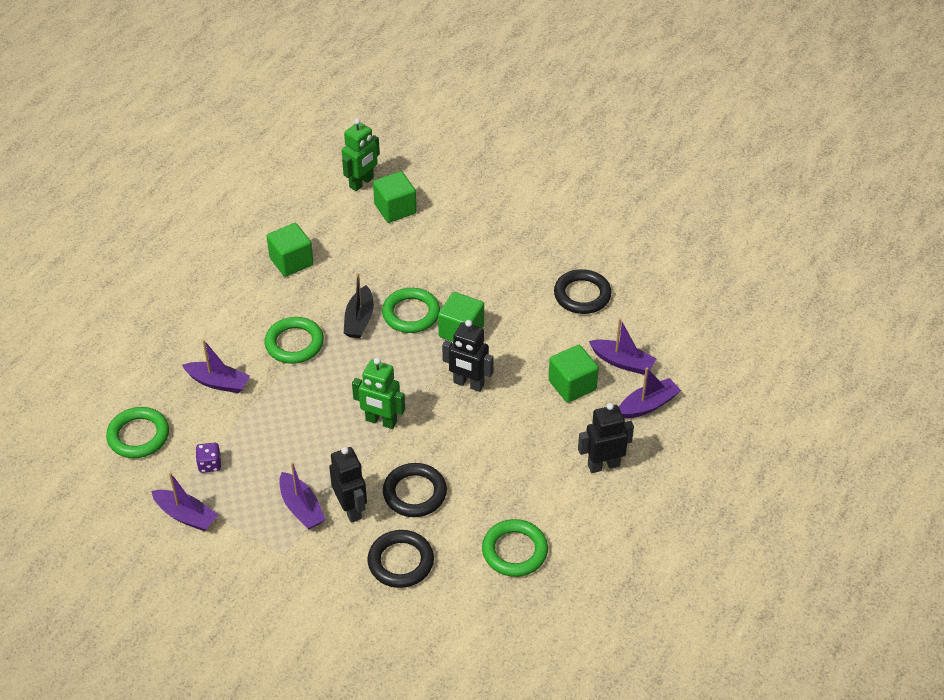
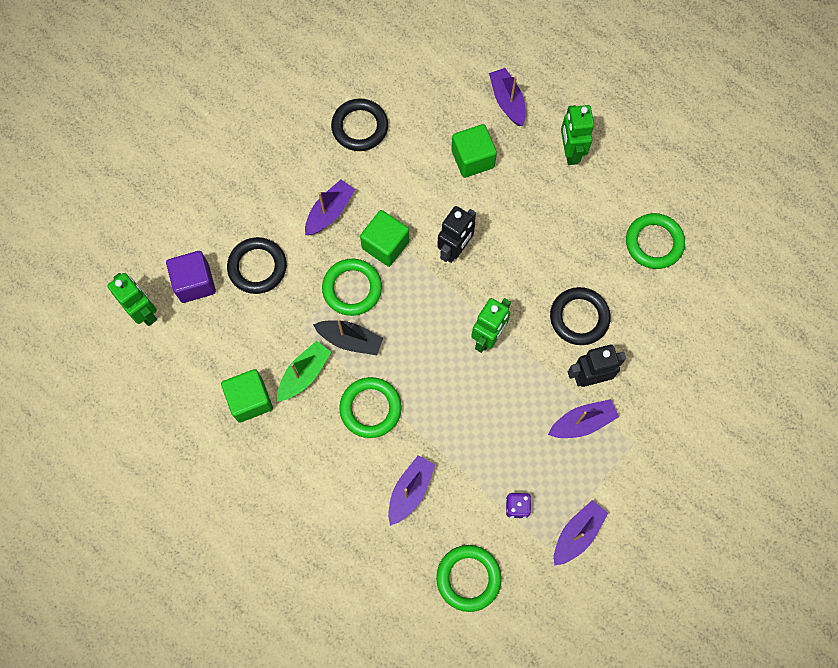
camera: 80 degrees left, 25 degrees up
black ring [368,530,434,588] -> black ring moved to [227,237,287,294]
green cube [373,171,417,223] -> purple cube [166,251,216,303]
black robot [578,403,634,473] -> green robot [561,105,594,165]
purple boat [589,318,657,375] -> purple boat moved to [305,180,355,235]
none -> green boat [277,341,331,401]

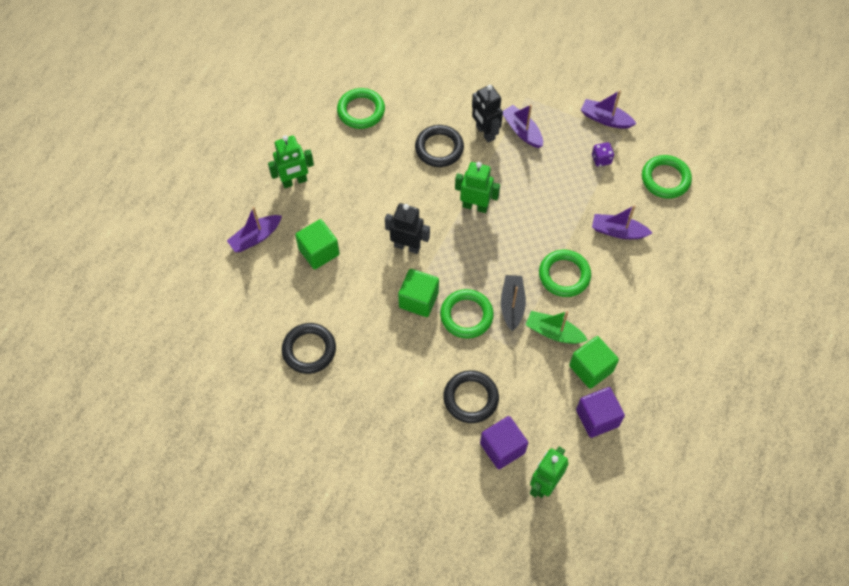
camera: 105 degrees left, 10 degrees down
purple boat [305,180,355,235] -> none
none -> purple cube [576,387,625,438]

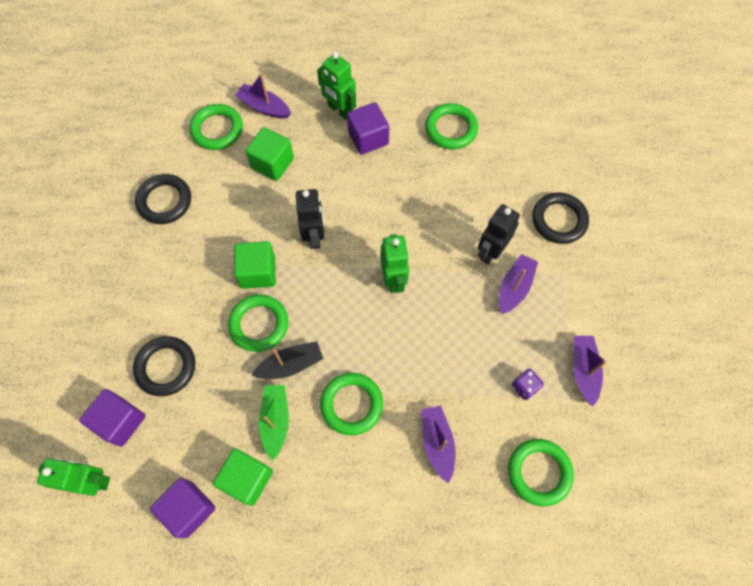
camera: 65 degrees right, 5 degrees up
black ring [415,125,464,167] -> black ring moved to [532,193,589,244]
none -> green ring [190,104,243,150]
none -> purple cube [347,102,389,155]

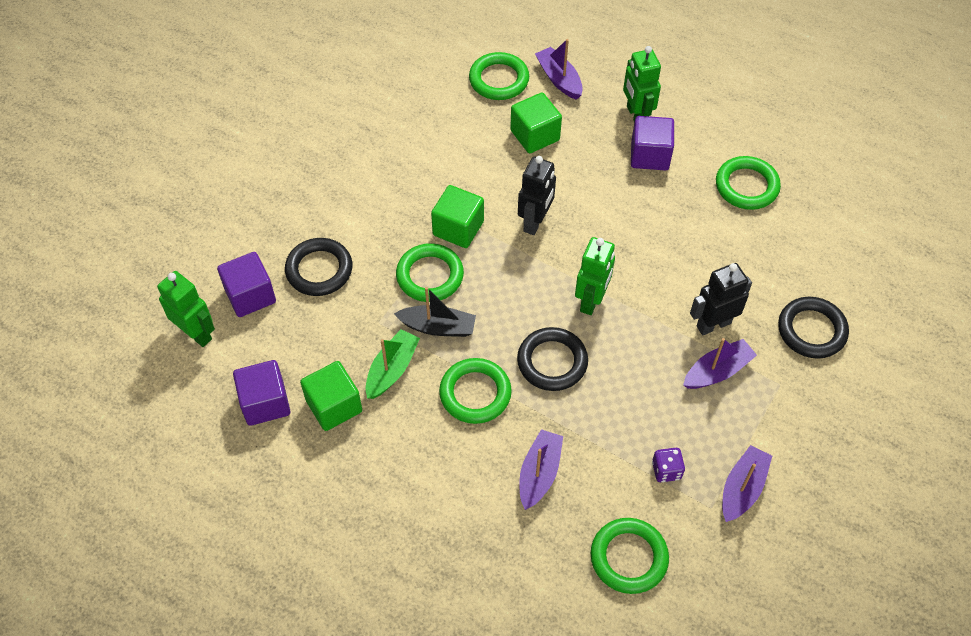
camera: 30 degrees right, 10 degrees down
black ring [135,174,191,224] -> black ring moved to [517,327,588,391]

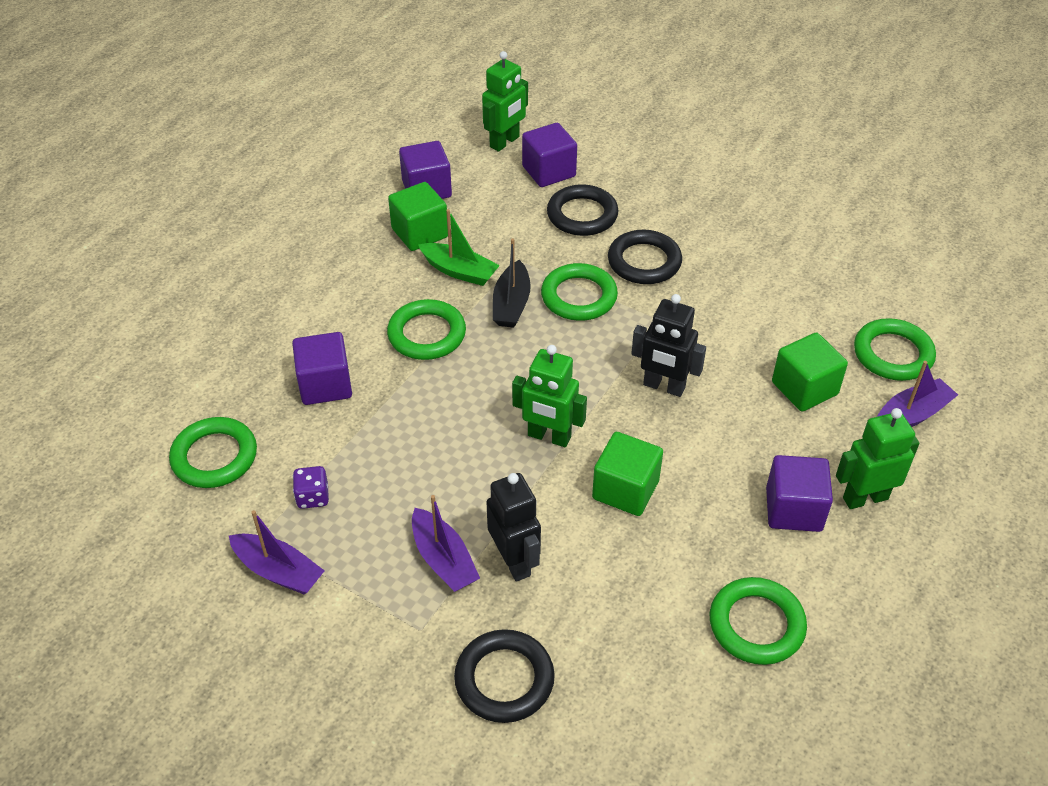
camera: 90 degrees right, 10 degrees down
green cube [431,185,484,248] -> green cube moved to [592,432,663,516]
black ring [517,327,588,391] -> black ring moved to [608,230,682,284]
purple boat [519,429,563,510] -> purple cube [292,332,352,405]

